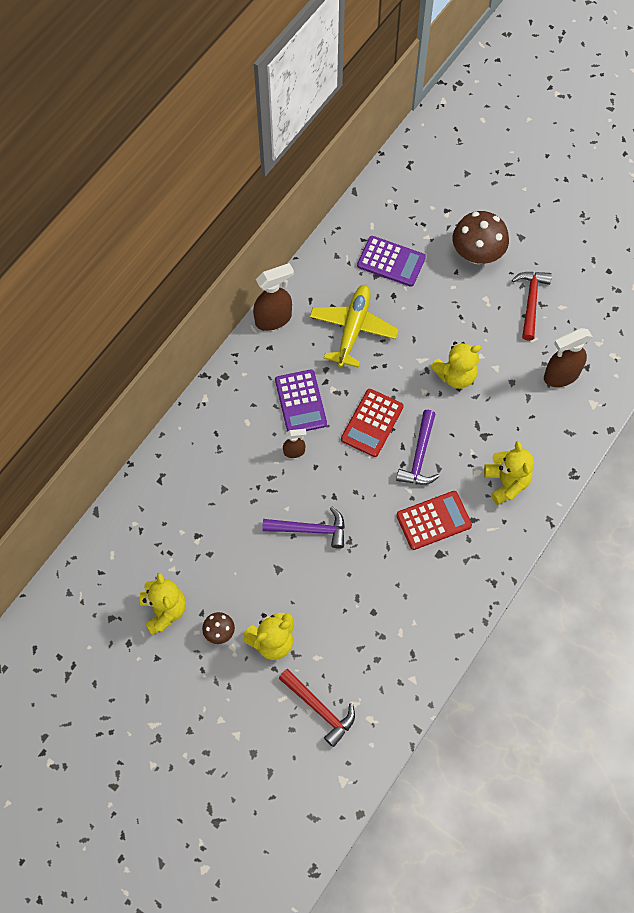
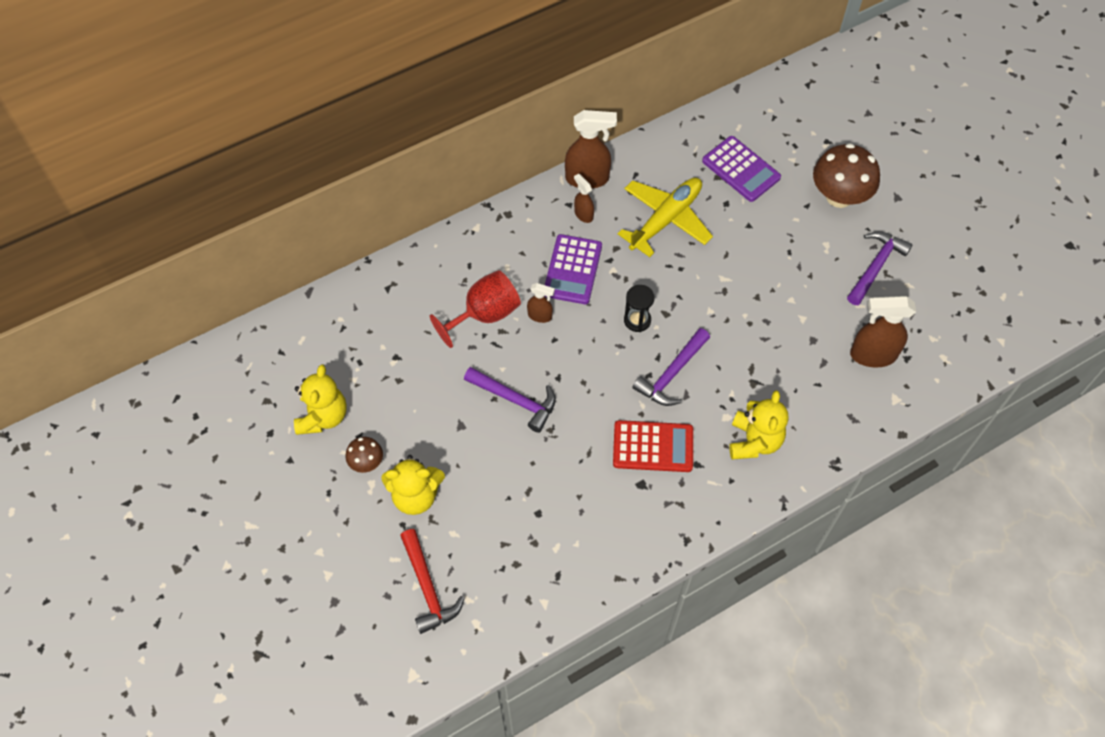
camera: 25 degrees right, 5 degrees down
red calculator [341,389,404,457] -> black hourglass [624,285,655,332]
yellow teddy bear [430,341,481,389] -> none
red hammer [512,272,552,341] -> purple hammer [847,231,913,305]
none -> red goblet [430,270,521,348]
none -> brown spray bottle [574,174,594,223]

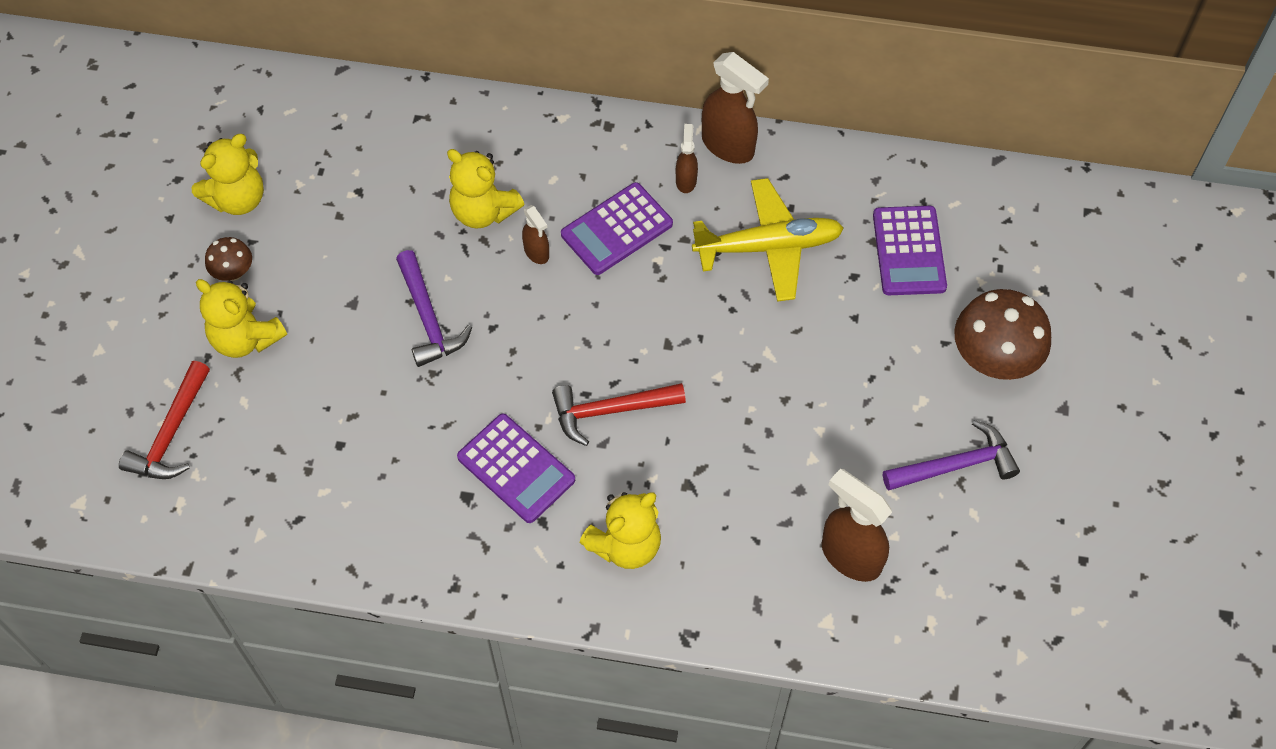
camera: 40 degrees right, 0 degrees up
red goblet [430,270,521,348] -> yellow teddy bear [447,149,524,229]
red calculator [613,420,693,472] -> purple calculator [457,414,575,523]
black hourglass [624,285,655,332] -> none
purple hammer [632,328,710,406] -> red hammer [552,383,686,446]

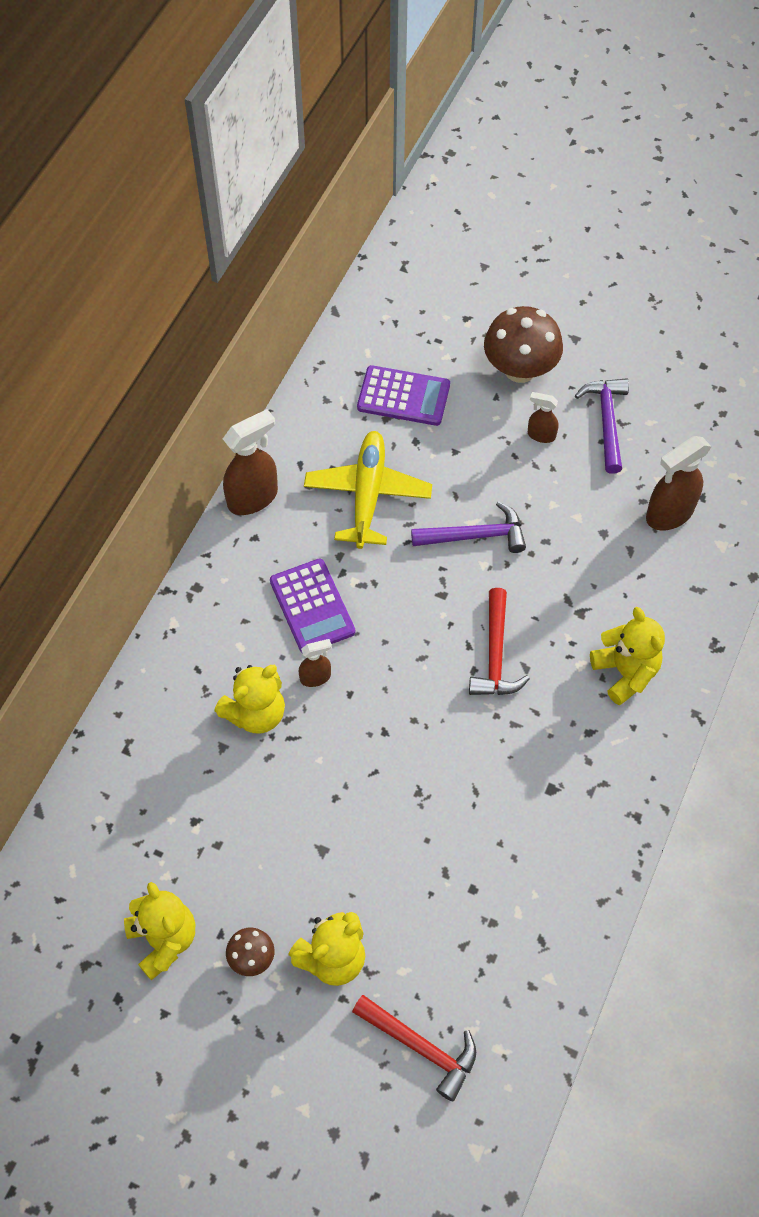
camera: 75 degrees left, 0 degrees up
purple hammer [396,250,472,367] -> purple hammer moved to [411,501,526,553]
purple calculator [457,414,575,523] -> none
brown spray bottle [676,124,698,193] -> brown spray bottle moved to [528,392,558,443]

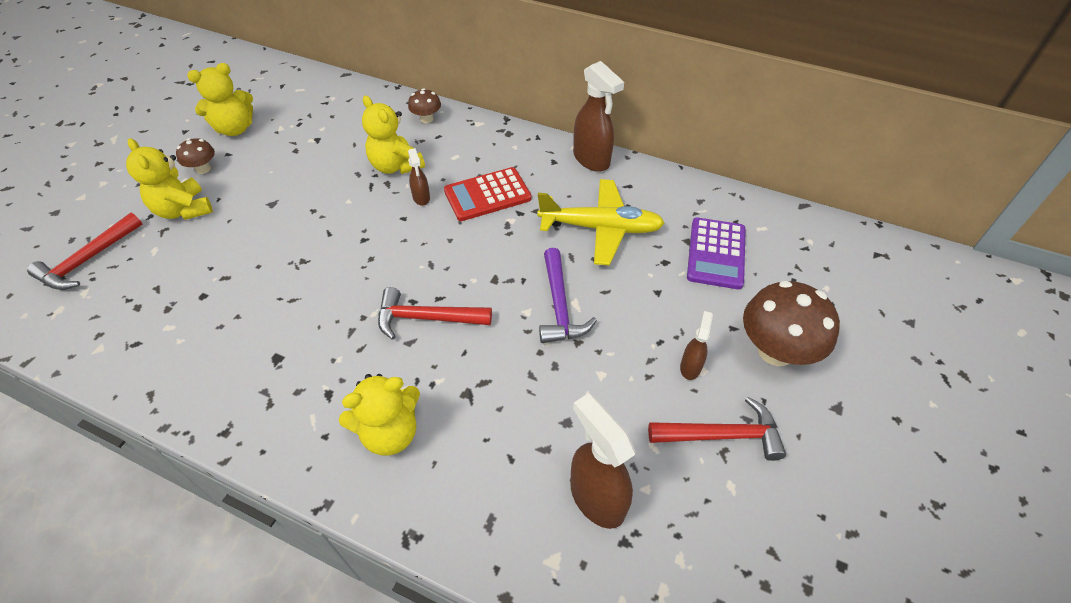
camera: 90 degrees right, 10 degrees down
purple calculator [270,559,355,653] -> red calculator [444,167,532,221]
purple hammer [575,378,629,474] -> red hammer [648,397,786,461]
none -> brown mushroom [408,88,441,123]

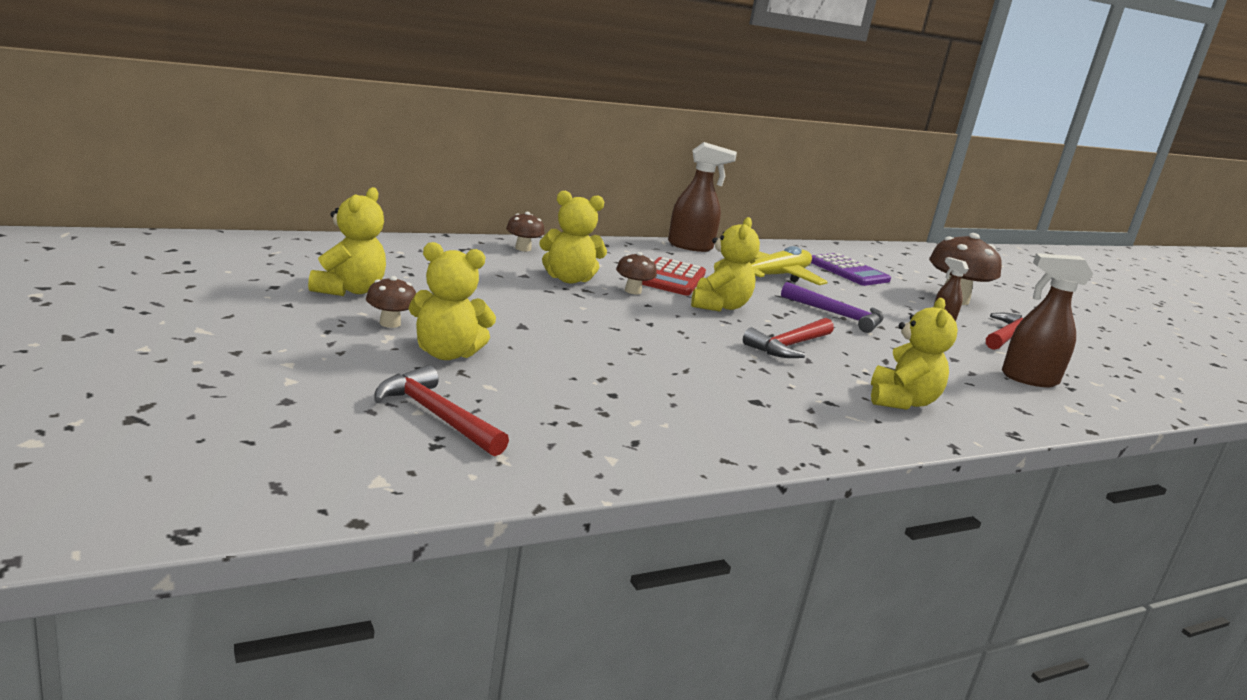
camera: 55 degrees left, 30 degrees down
red hammer [27,213,143,290] -> red hammer turned 150 degrees clockwise [374,365,509,456]
brown spray bottle [408,148,430,206] -> brown mushroom [616,252,657,294]
none -> yellow teddy bear [691,217,760,311]

